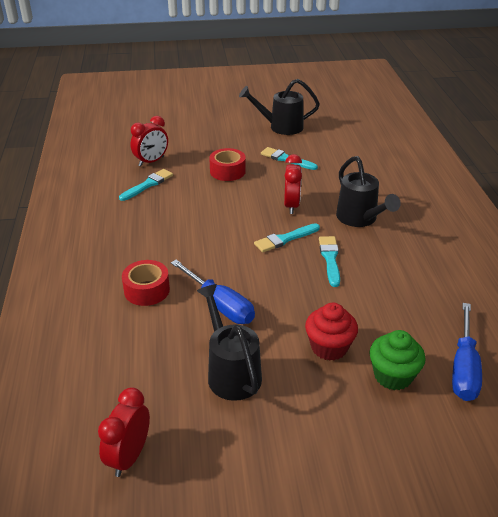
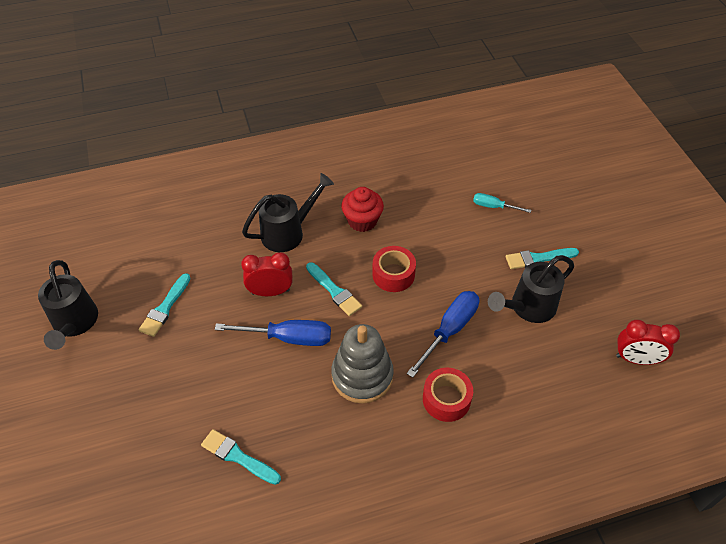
camera: 100 degrees left, 15 degrees up
red clock [130,116,168,166] -> none
red tape [209,148,246,181] -> red tape moved to [372,246,416,292]
red cupcake [305,303,358,361] -> red cupcake moved to [342,187,384,232]
turquoise brush [319,236,340,287] -> turquoise brush moved to [506,248,579,269]
green cupcake [369,330,425,390] -> turquoise screwdriver [473,193,531,213]
blue screwdriver [452,303,482,401] -> blue screwdriver moved to [215,320,331,346]
none -> grey stacking toy [331,324,394,404]

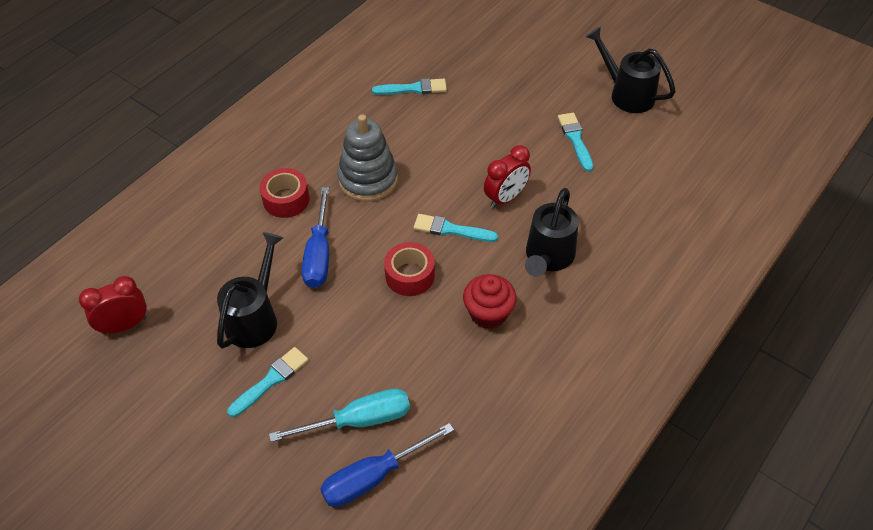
camera: 145 degrees right, 0 degrees up
blue screwdriver [215,320,331,346] -> blue screwdriver moved to [320,423,454,507]
turquoise screwdriver [473,193,531,213] -> turquoise screwdriver [269,389,410,442], size x1.74

